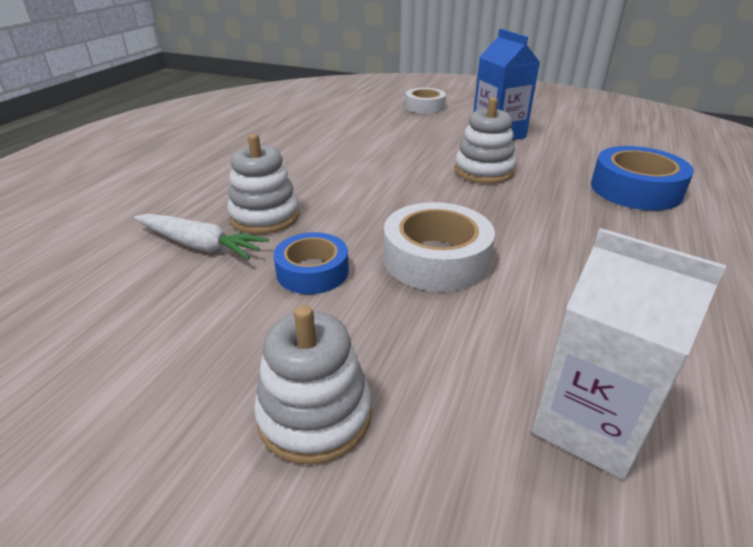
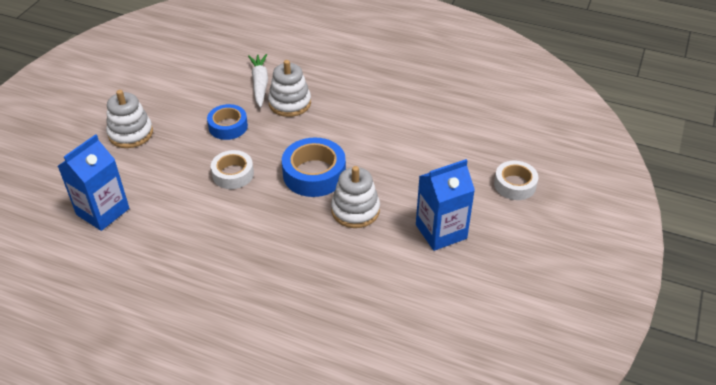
camera: 90 degrees right, 10 degrees up
white carrot [134,214,269,260] -> white carrot turned 150 degrees clockwise [248,54,268,108]
white tape [384,202,495,292] -> white tape [211,150,254,189], size x0.66
white carton [532,228,726,480] -> blue carton [58,134,129,231]
blue tape [591,146,694,210] -> blue tape moved to [282,137,346,197]

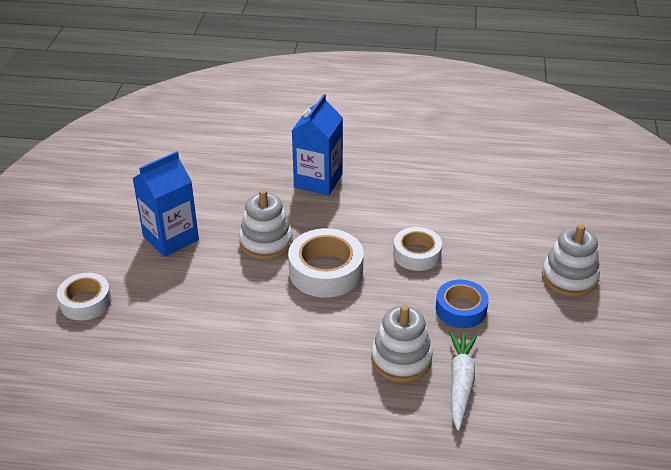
camera: 165 degrees right, 5 degrees down
blue carton [58,134,129,231] -> blue carton moved to [292,94,343,196]
white carrot [248,54,268,108] -> white carrot turned 150 degrees counterclockwise [449,331,478,431]
blue tape [282,137,346,197] -> white tape [288,228,364,298]

